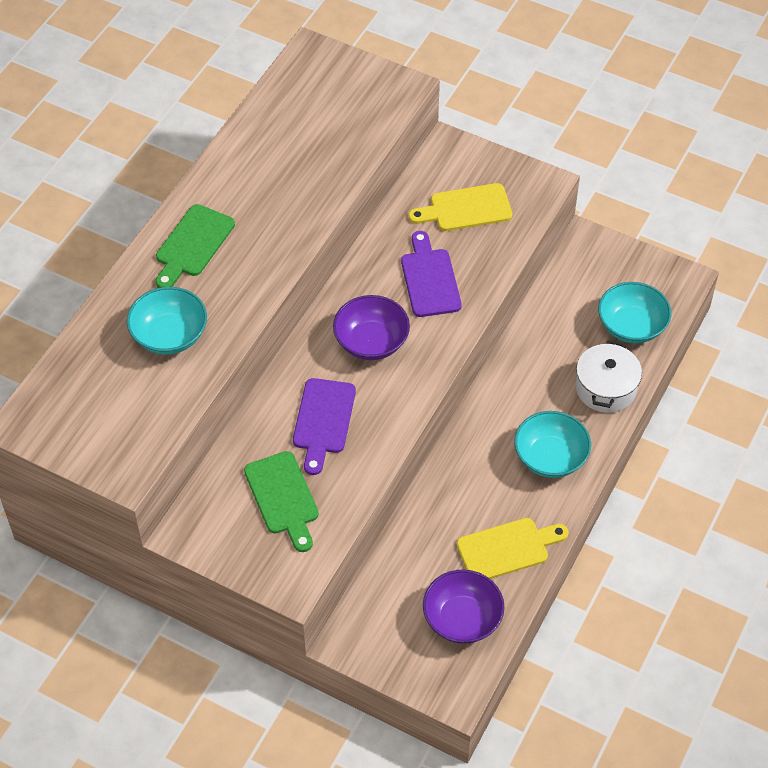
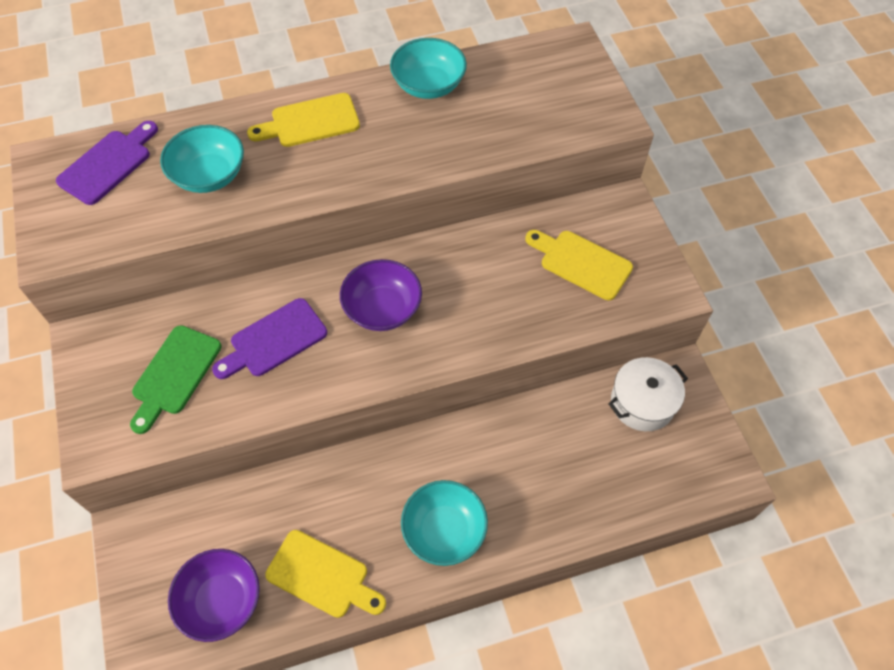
camera: 45 degrees right, 5 degrees up
green cutting board [156,204,235,288] -> yellow cutting board [247,93,360,147]
purple cutting board [401,231,461,317] -> purple cutting board moved to [56,121,158,205]
white pot [576,340,642,413] -> white pot moved to [608,357,688,431]
turquoise bowl [598,282,671,343] -> turquoise bowl moved to [390,38,467,99]

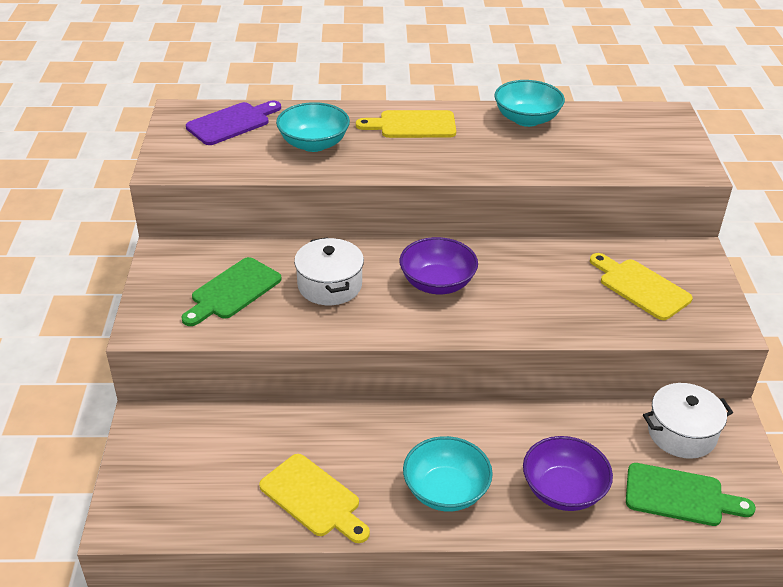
camera: 15 degrees right, 20 degrees down
purple bowl [168,549,260,642] -> purple bowl moved to [523,436,613,511]
purple cutting board [212,298,327,379] -> white pot [294,237,364,305]
none -> green cutting board [626,463,756,526]

